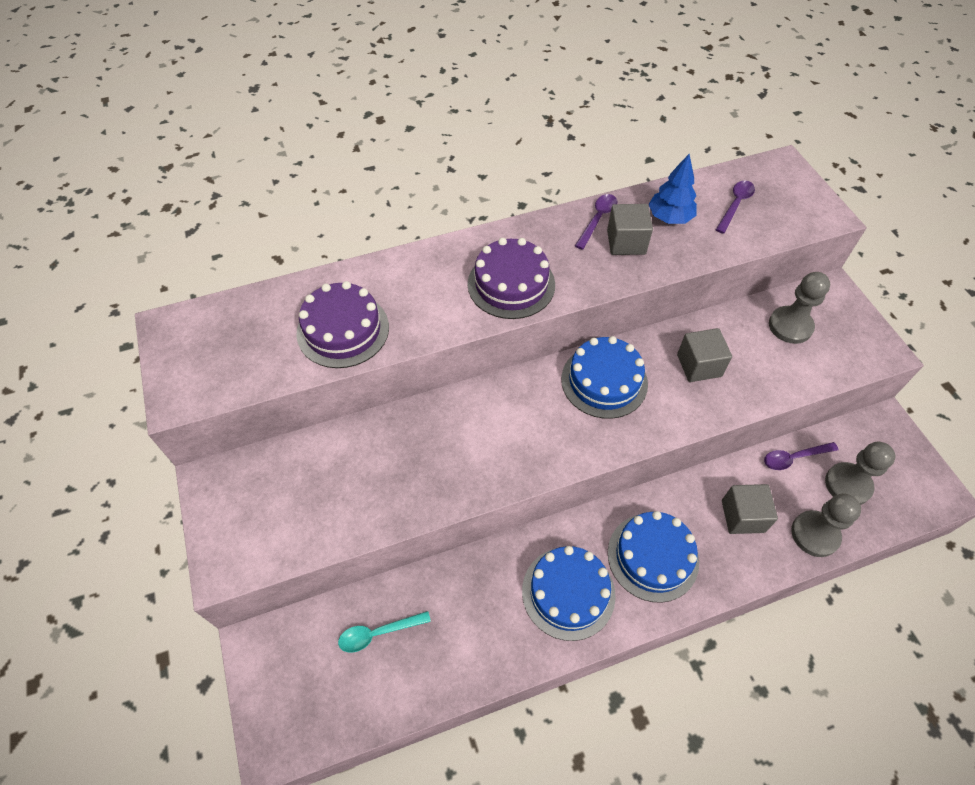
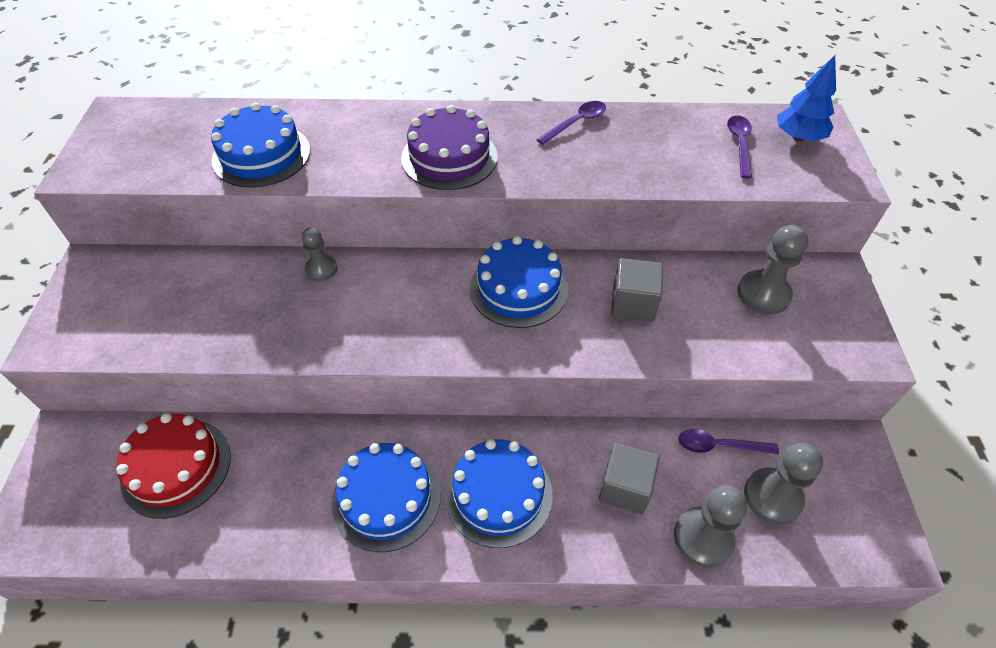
camera: 20 degrees right, 5 degrees down
purple cake [296,281,389,368] -> blue cake [211,103,310,188]
turquoise spoon [338,611,431,653] -> red cake [116,413,231,519]
grey cube [607,204,653,255] -> none
blue tree [649,154,697,224] -> blue tree moved to [777,55,836,141]
purple spoon [716,181,755,234] -> purple spoon turned 45 degrees counterclockwise [727,116,752,179]
none -> grey pawn [302,227,337,281]

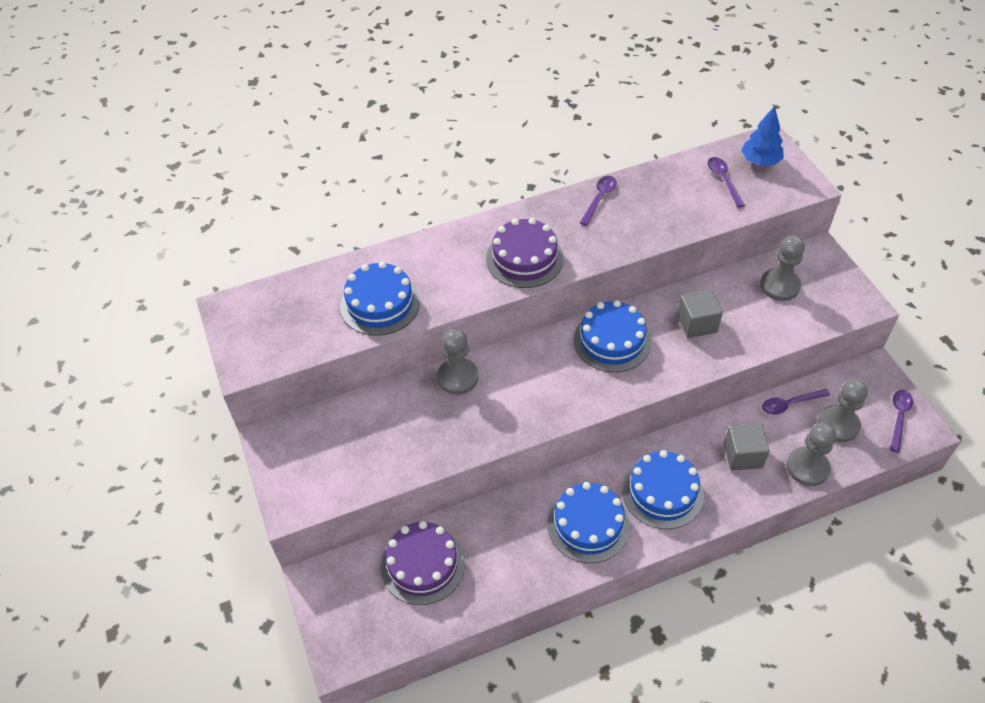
camera: 20 degrees left, 0 degrees up
red cake [116,413,231,519] -> purple cake [381,521,465,605]
grey pawn [302,227,337,281] -> grey pawn [437,329,479,395], size x1.60
none -> purple spoon [890,390,913,453]

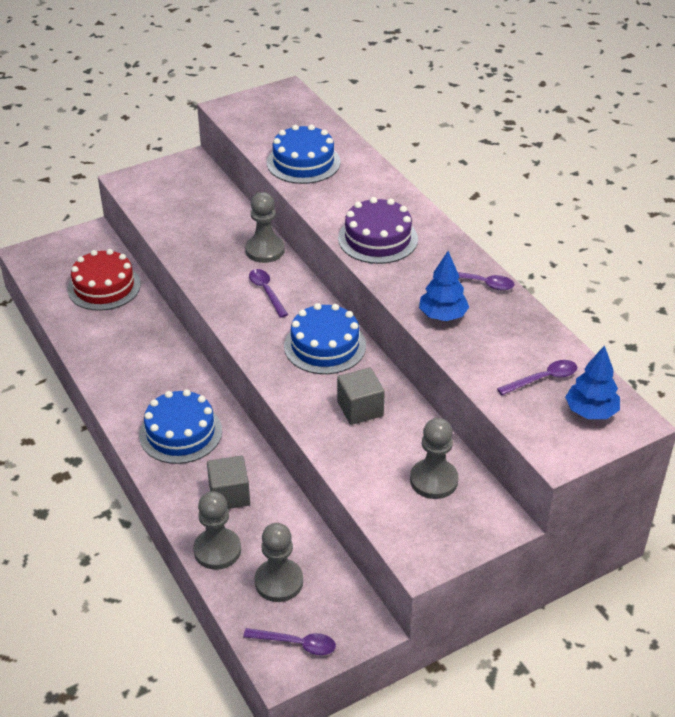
camera: 80 degrees right, 10 degrees down
purple cake [381,521,465,605] -> red cake [67,249,141,311]
blue cake [547,482,630,563] -> none
purple spoon [762,389,830,415] -> purple spoon moved to [249,269,288,318]
none -> blue tree [419,251,469,321]

